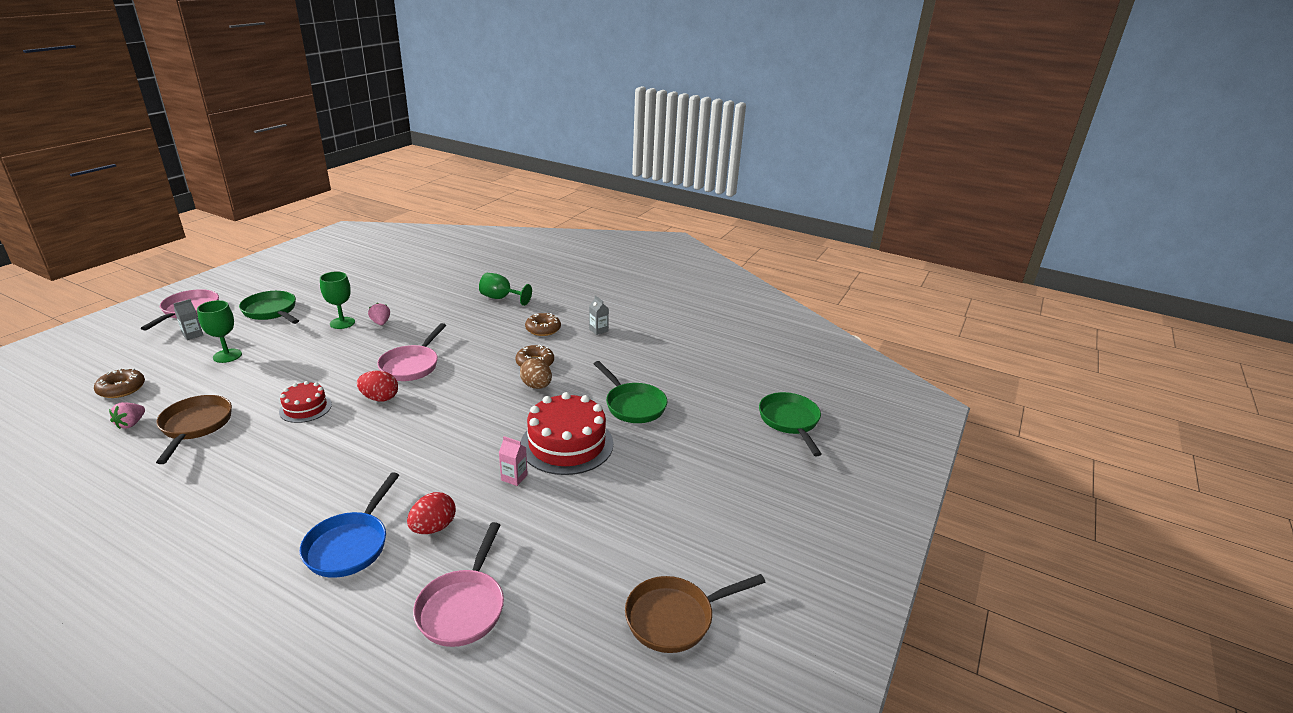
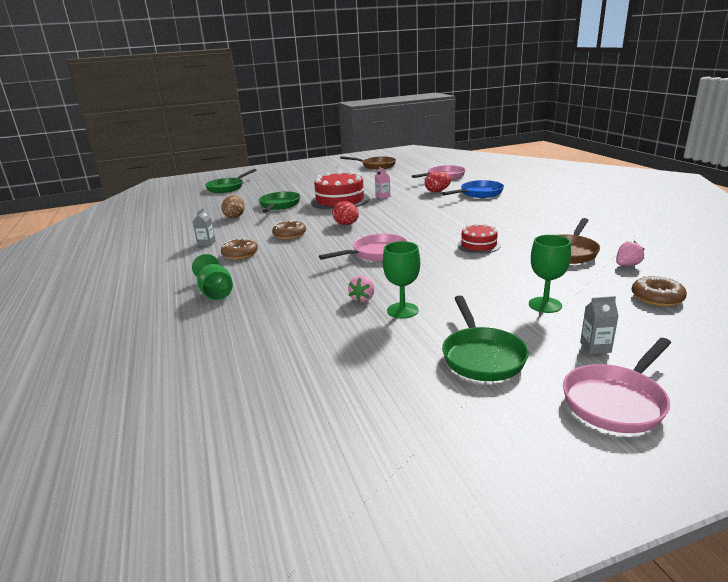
camera: 135 degrees left, 5 degrees down
red egg [357,371,398,402] -> red egg moved to [332,201,359,225]
brown egg [520,358,552,389] -> brown egg moved to [221,195,245,219]

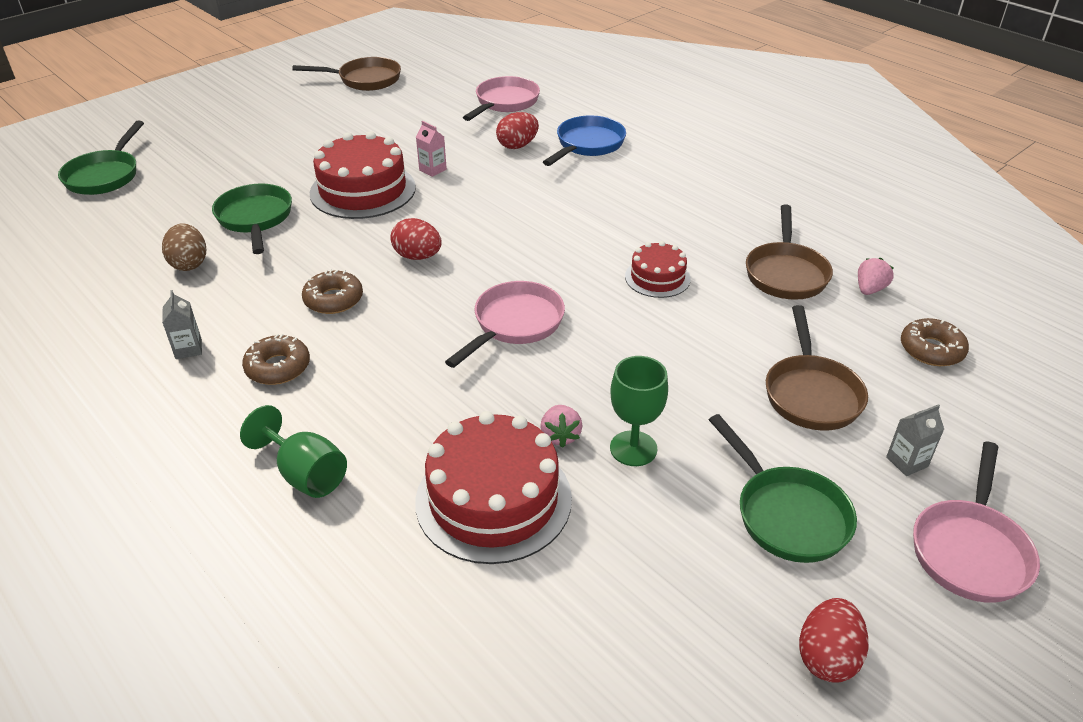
camera: 25 degrees left, 15 degrees up
green goblet [529,235,571,313] -> brown pan [766,305,868,431]
none -> red cake [415,411,572,564]
none -> red egg [799,598,868,683]

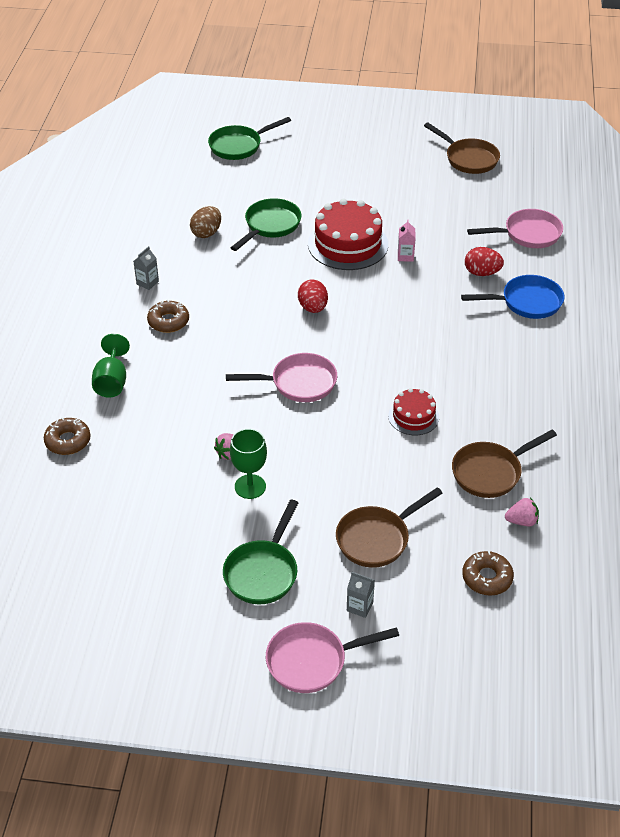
camera: 50 degrees right, 5 degrees up
brown donut [302,269,363,314] -> brown donut moved to [44,418,91,455]
red cake [415,411,572,564] -> none
red egg [799,598,868,683] -> none

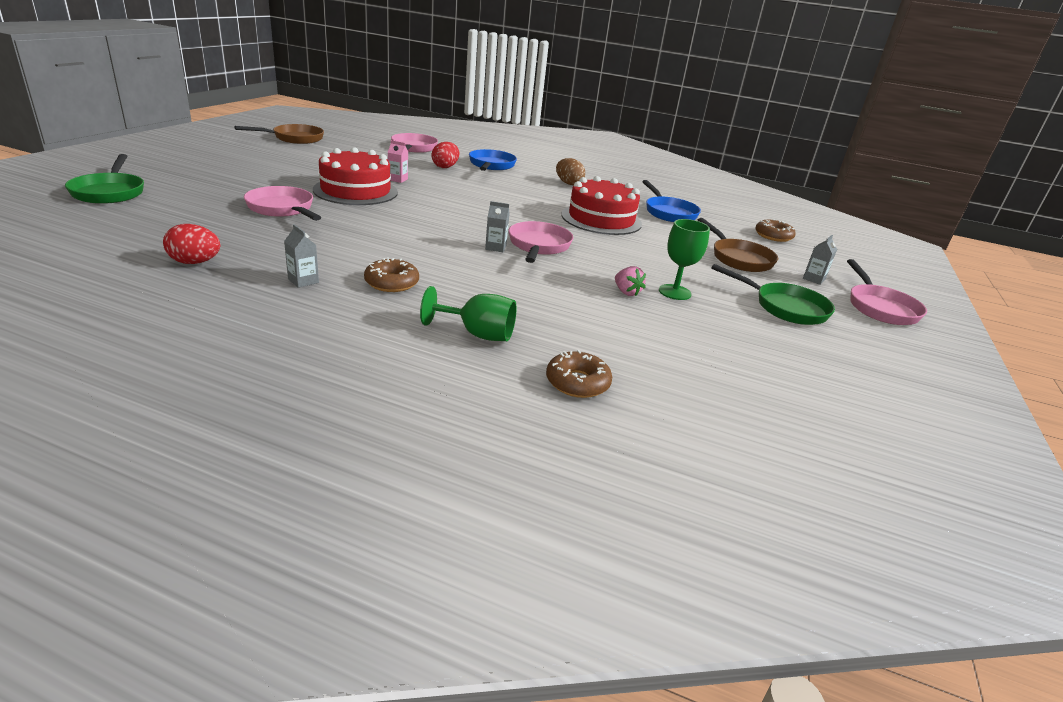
camera: 80 degrees left, 15 degrees down
brown egg [190,206,221,238] -> brown egg moved to [556,158,585,185]
green pan [231,198,301,251] -> pink pan [244,186,321,221]
red egg [298,279,328,313] -> red egg moved to [163,224,220,264]
red cake [388,388,439,435] -> red cake [561,176,642,235], size x1.83
brown pan [452,430,557,498] -> blue pan [642,180,701,222]
pink strawberry [505,498,539,526] -> none
none -> grey carton [485,201,510,252]

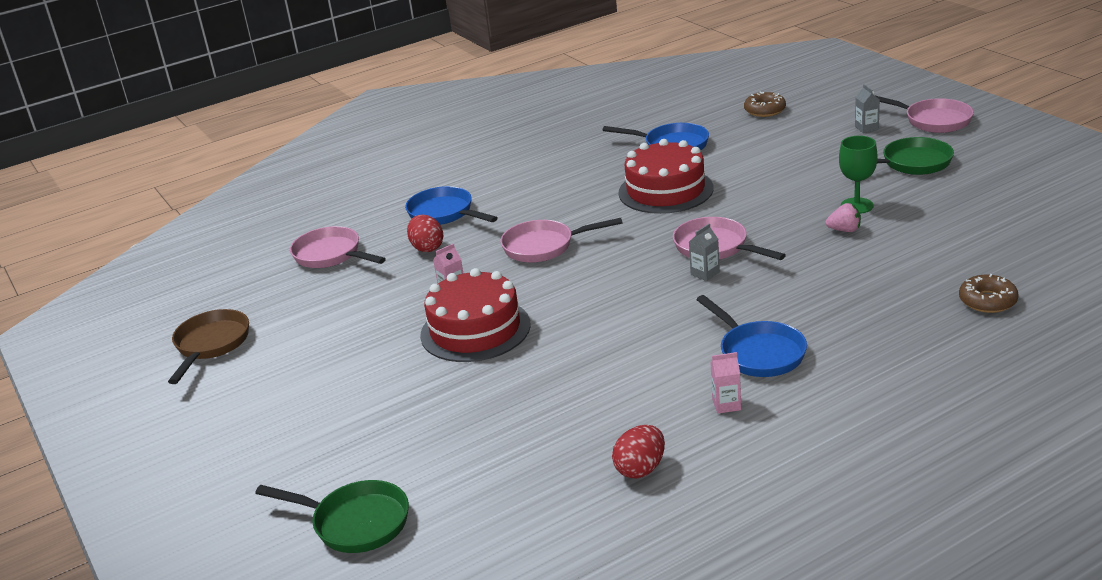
camera: 45 degrees left, 0 degrees up
pink pan [244,186,321,221] -> pink pan moved to [500,218,623,263]
grey carton [284,224,319,288] -> pink carton [710,352,741,414]
brown donut [364,258,419,292] -> blue pan [696,295,807,377]
green goblet [420,286,517,341] -> none
brown egg [556,158,585,185] -> none
brown pan [698,218,778,272] -> none

